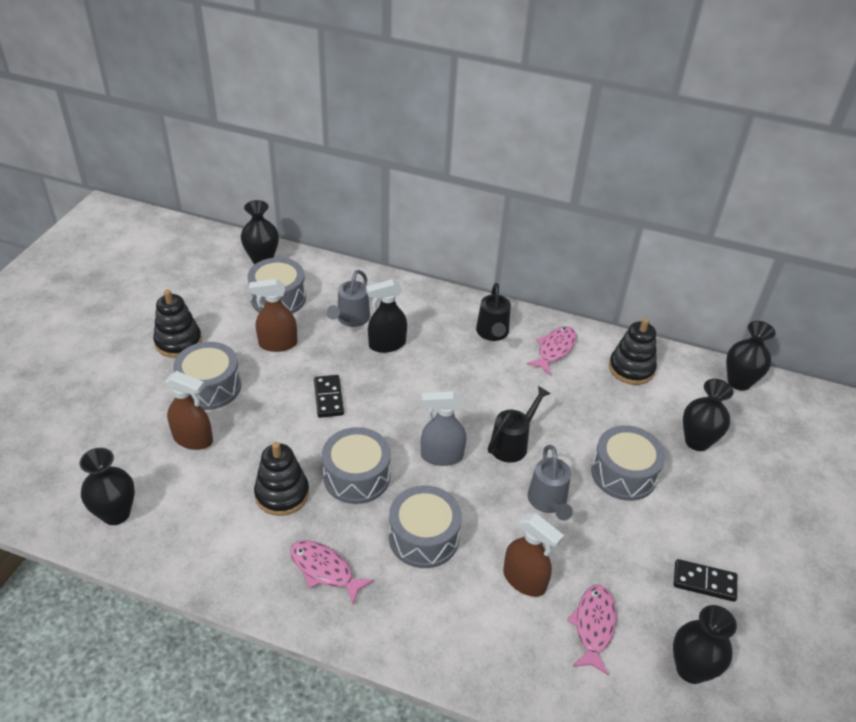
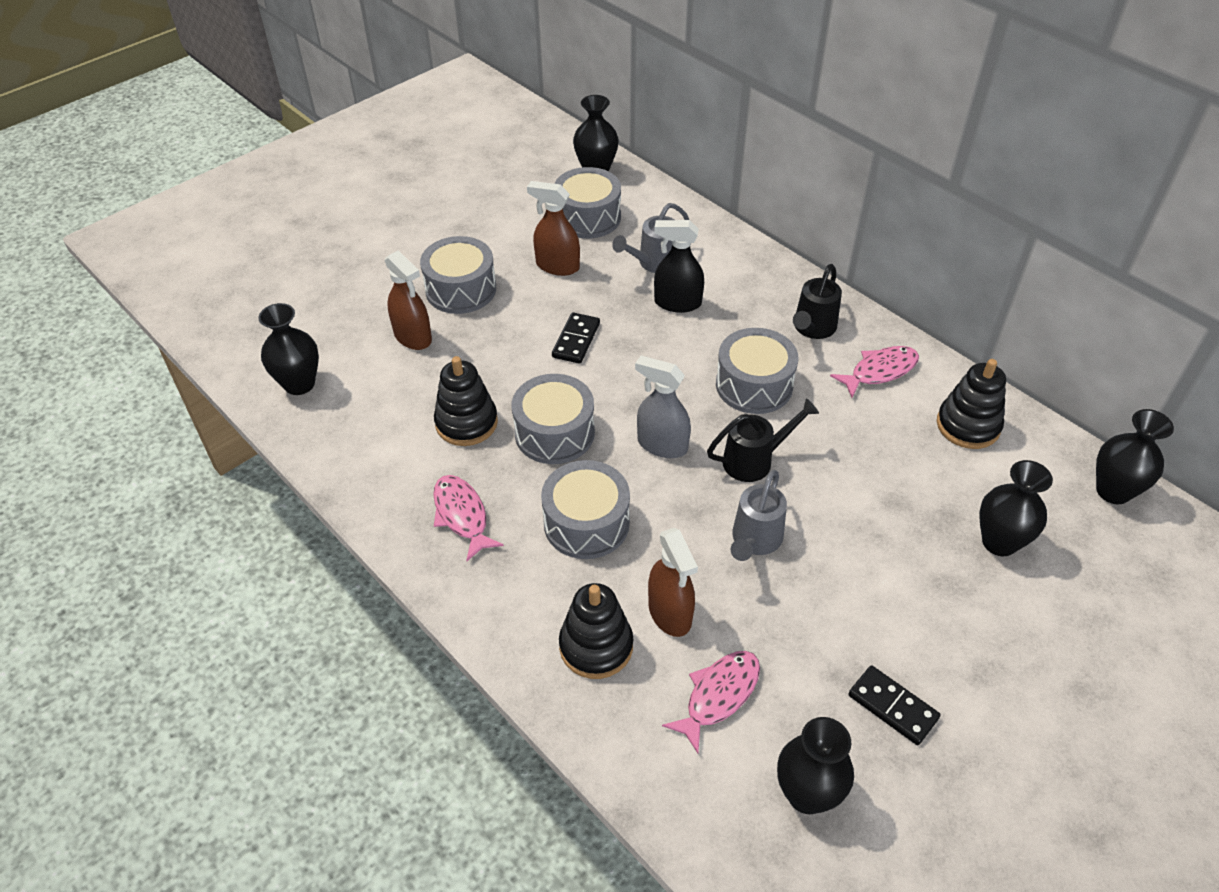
camera: 30 degrees right, 5 degrees up
black stacking toy [153,290,202,358] -> black stacking toy moved to [559,583,633,679]
grey drum [591,425,665,501] -> grey drum moved to [716,328,798,414]

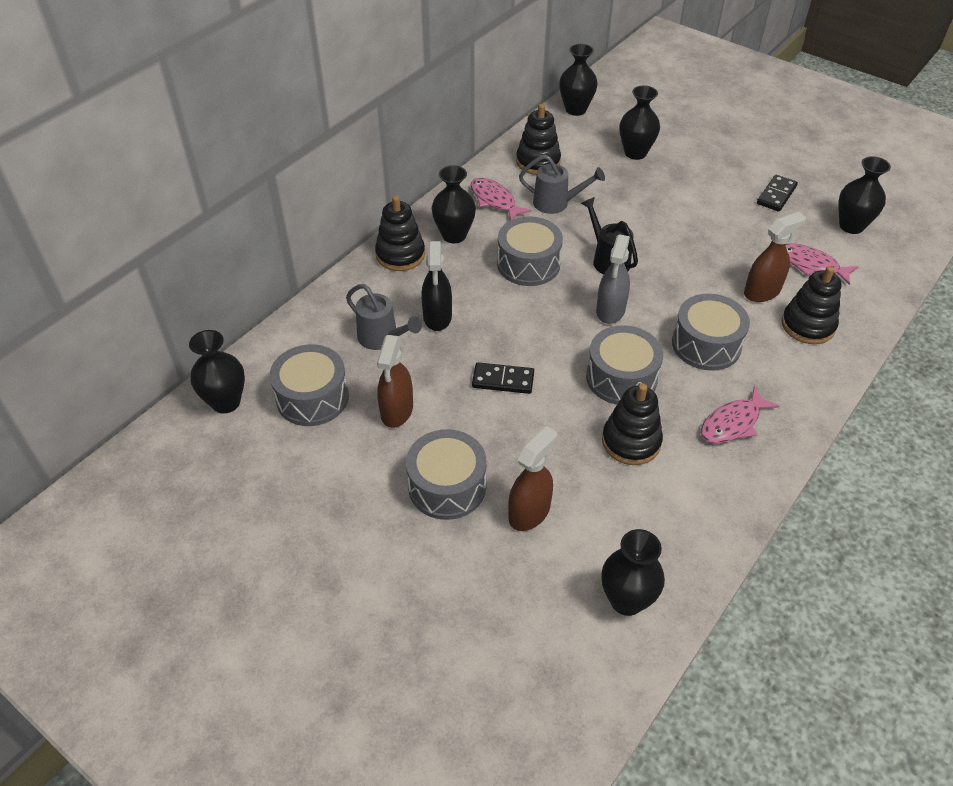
camera: 100 degrees left, 0 degrees up
grey watering can [730,470,787,561] -> grey watering can moved to [519,155,605,214]
black watering can [793,264,842,339] -> black vase [432,165,476,243]
none -> black stacking toy [375,196,425,271]

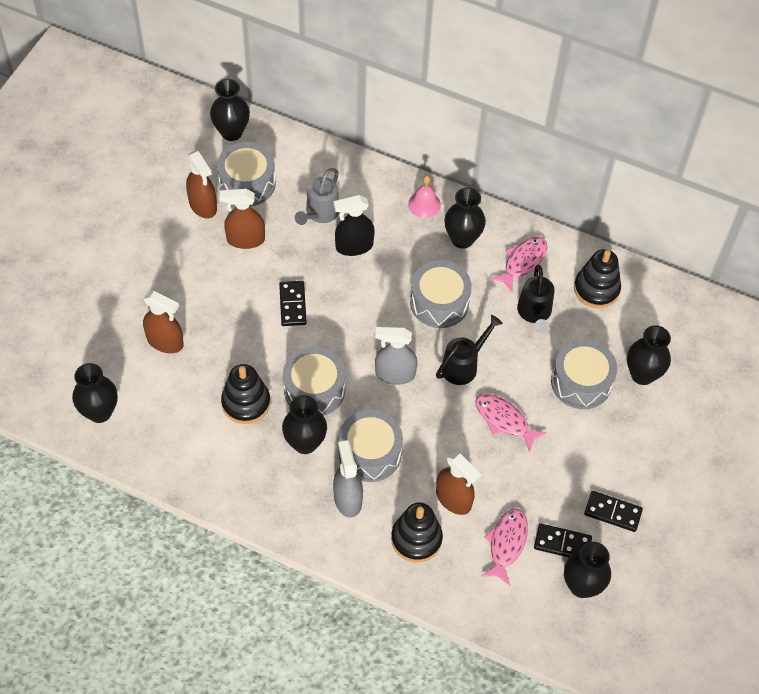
camera: 75 degrees right, 10 degrees up
black stacking toy [375,196,425,271] -> pink bell [408,175,441,218]
grey drum [406,429,487,520] -> grey drum moved to [551,339,617,409]
grey watering can [519,155,605,214] -> black watering can [517,265,555,333]
black vase [559,44,598,116] -> black vase moved to [282,395,327,454]
pink fish [701,386,780,443] -> pink fish moved to [475,394,547,452]
none -> brown spray bottle [186,150,217,218]
none -> grey spray bottle [333,440,363,518]
none -> black domino [534,524,592,557]

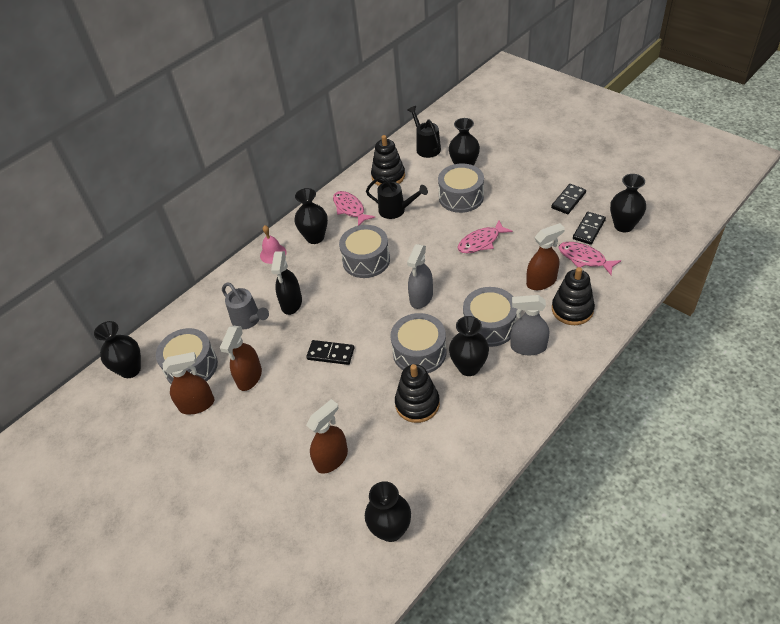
camera: 65 degrees left, 10 degrees down
black watering can [436,315,503,385] -> black watering can moved to [407,106,441,158]

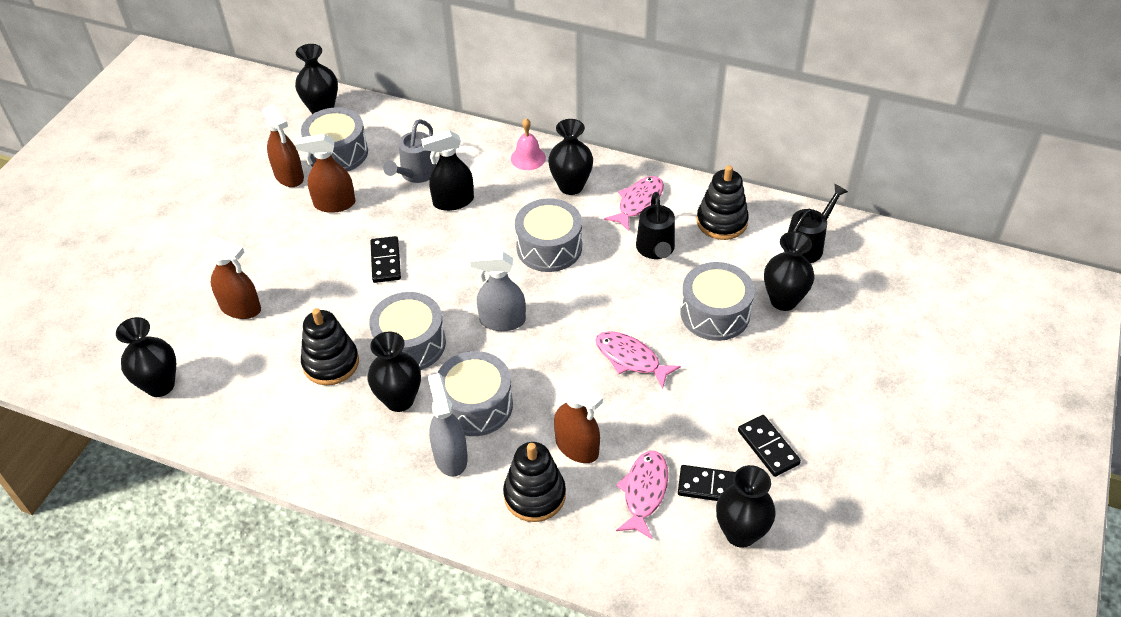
camera: 65 degrees right, 0 degrees up
black domino [551,184,586,214] -> black domino turned 45 degrees clockwise [738,415,801,477]

